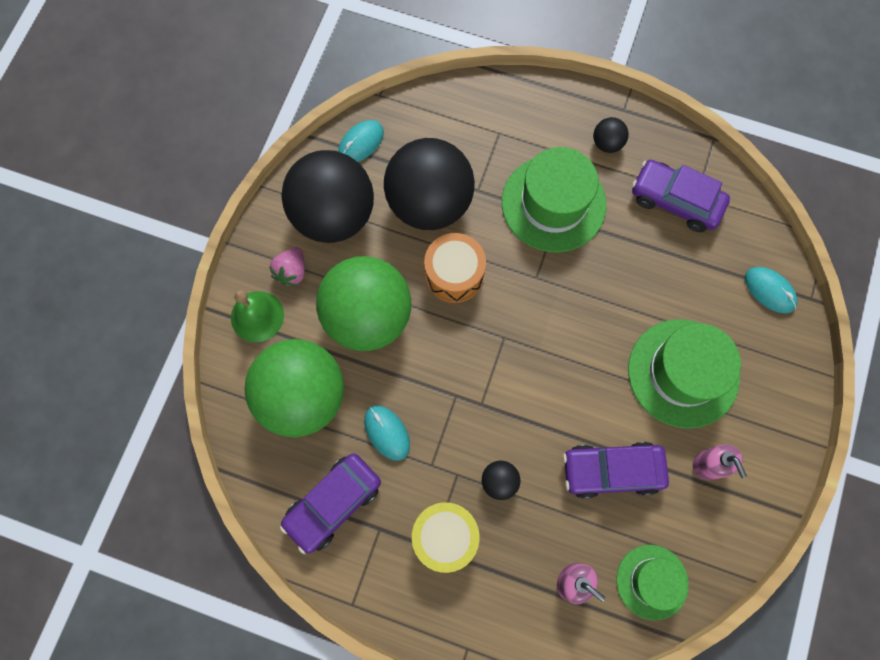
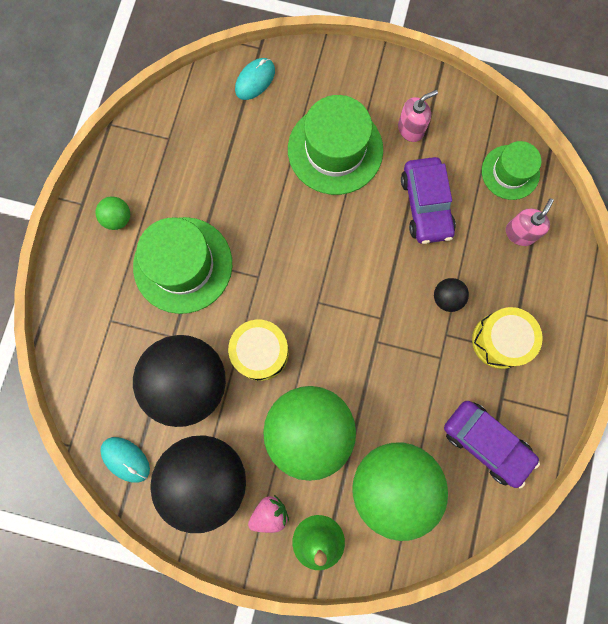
camera: 95 degrees left, 5 degrees up
pink strawberry [269,247,305,286] -> pink strawberry turned 45 degrees counterclockwise [248,495,289,533]
turquoise mouse [364,406,410,460] -> none
orange drum [424,233,486,303] -> yellow drum [228,320,289,381]
black ball [593,117,629,153] -> green ball [96,196,130,230]
purple car [632,160,730,232] -> none

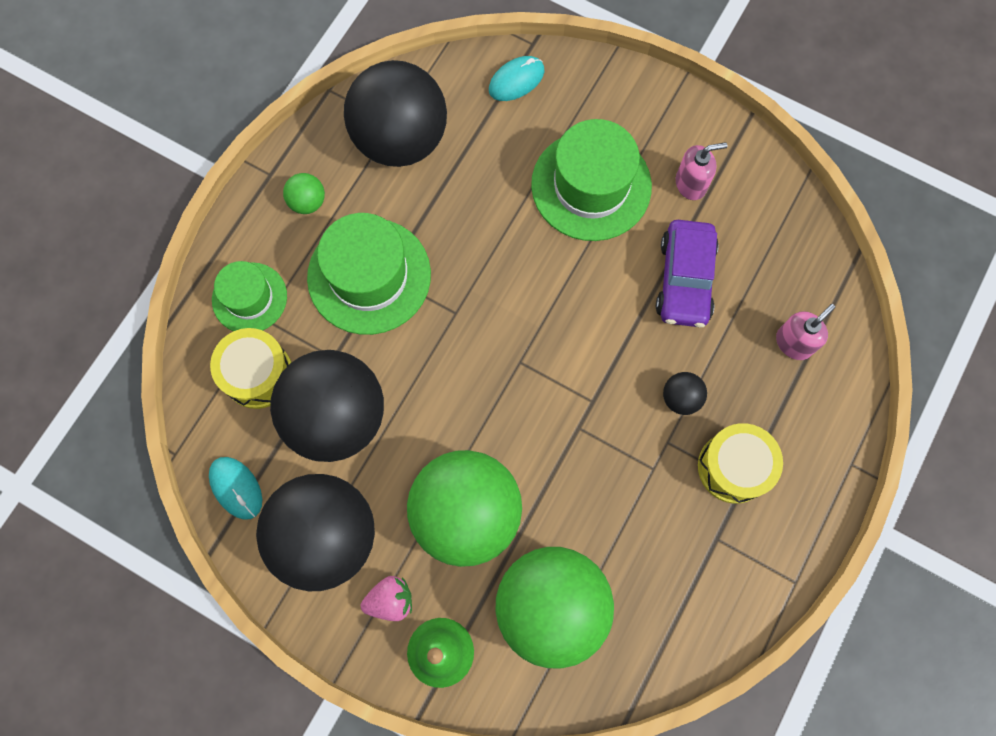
camera: 15 degrees right, 5 degrees down
yellow drum [228,320,289,381] -> yellow drum moved to [210,328,292,409]
purple car [444,401,540,489] -> none
green hat [482,141,541,200] -> green hat moved to [212,261,287,331]
none -> black ball [344,60,447,167]

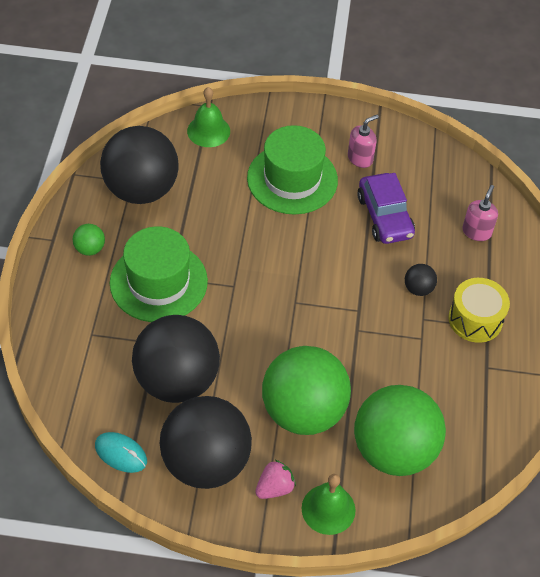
camera: 25 degrees left, 20 degrees down
yellow drum [210,328,292,409] -> none
green hat [212,261,287,331] -> none
turquoise mouse [489,56,544,101] -> green bell [187,87,230,147]

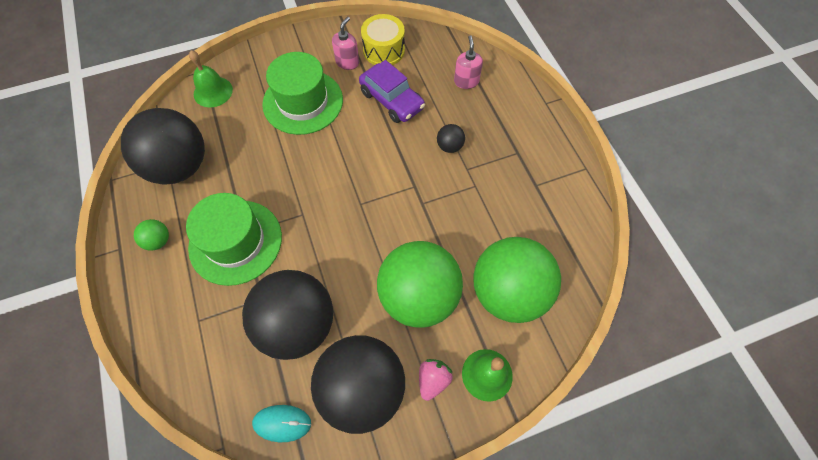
camera: 25 degrees left, 10 degrees up
yellow drum [448,278,510,343] -> yellow drum moved to [361,14,405,65]

